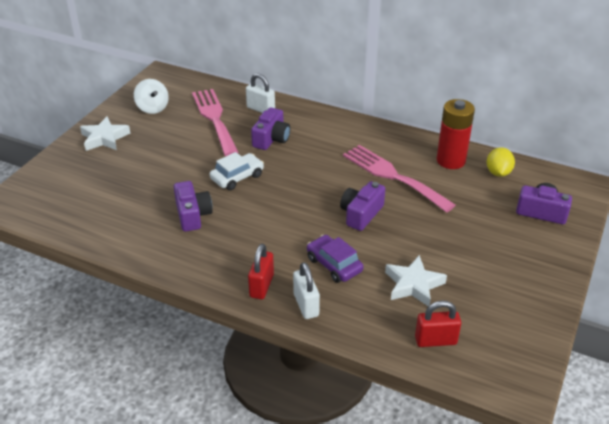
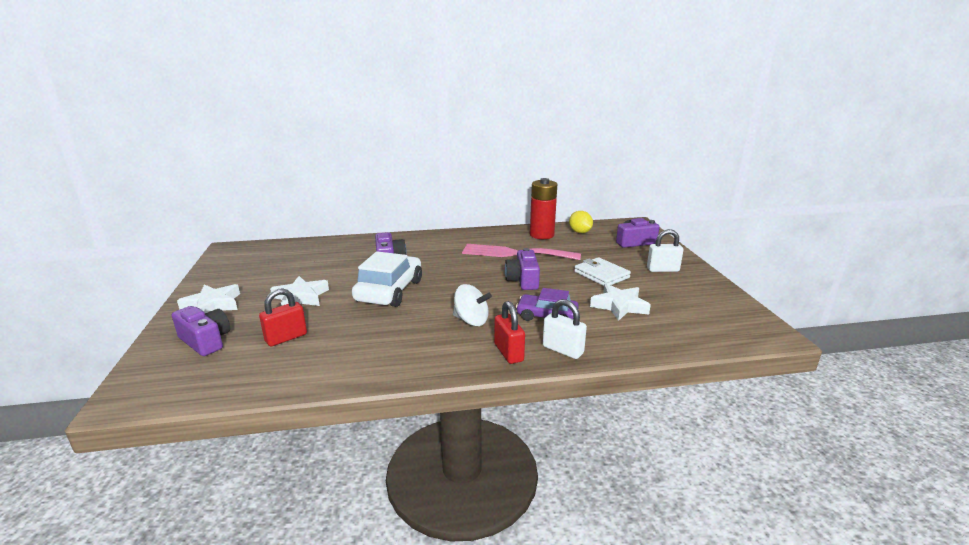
camera: 35 degrees left, 15 degrees down
white spinning top [134,79,169,114] -> white spinning top moved to [453,284,492,326]
purple camera [174,181,213,232] -> purple camera moved to [172,306,230,356]
pink fork [192,89,239,156] -> none
white car [210,152,264,190] -> white car [352,251,422,307], size x1.57
white padlock [246,73,275,113] -> white padlock moved to [647,229,683,272]
red padlock [415,300,461,347] -> red padlock moved to [259,288,307,347]
none -> white star [270,276,329,306]
none -> white wallet [574,257,631,286]

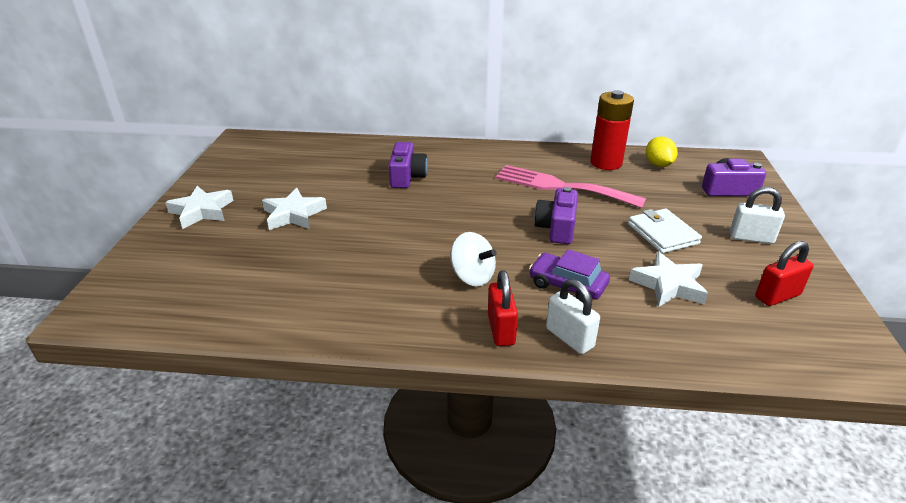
camera: 15 degrees right, 10 degrees up
purple camera [172,306,230,356] -> none
red padlock [259,288,307,347] -> red padlock moved to [755,241,814,306]
white car [352,251,422,307] -> none

